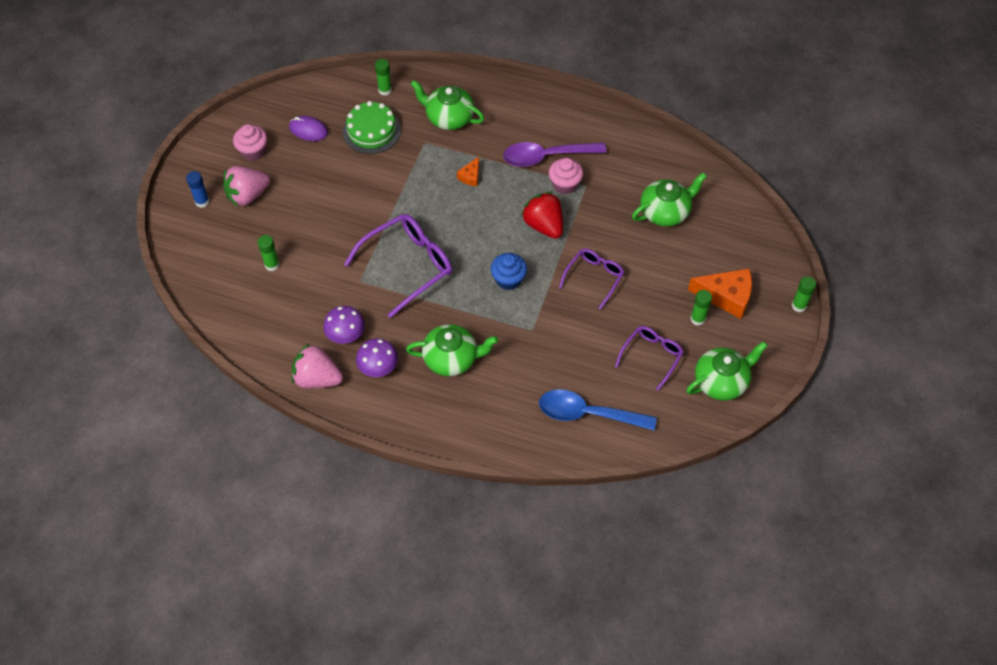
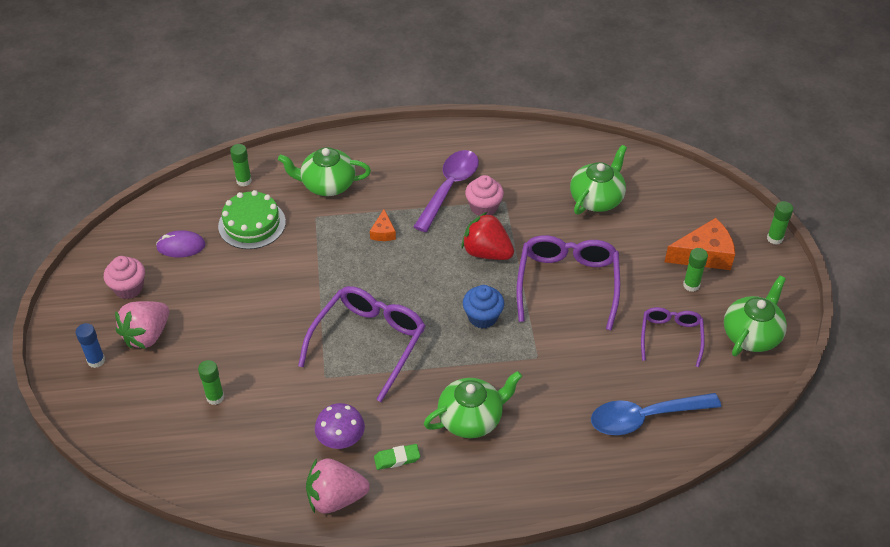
camera: 25 degrees left, 10 degrees down
purple mushroom [356,339,398,377] -> green eraser [374,444,420,470]
purple spoon [503,142,607,167] -> purple spoon turned 150 degrees clockwise [413,150,479,232]
purple glasses [559,249,624,310] -> purple glasses [517,235,620,331], size x1.69

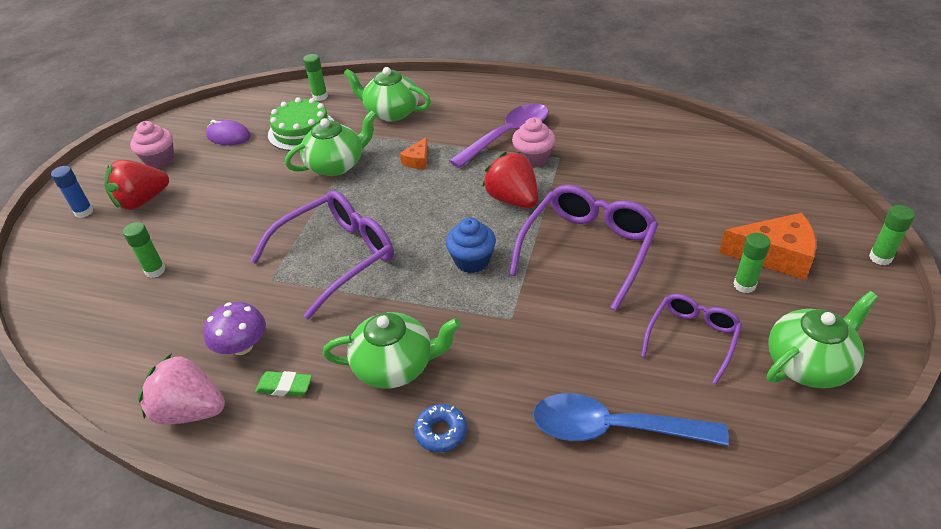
camera: 25 degrees right, 5 degrees down
pink strawberry [115,301,169,349] -> red strawberry [105,160,169,210]
green teapot [570,145,627,215] -> green teapot moved to [285,110,377,176]
none -> blue donut [414,404,467,452]

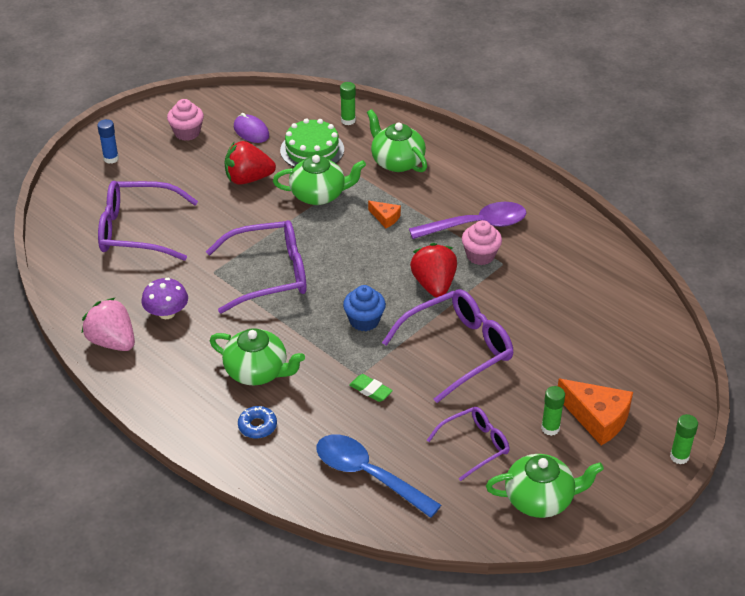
camera: 25 degrees right, 0 degrees up
red strawberry [105,160,169,210] -> red strawberry moved to [224,141,276,185]
green glue stick [123,222,166,278] -> purple glasses [98,181,198,261]
green eraser [255,371,312,397] -> green eraser moved to [349,374,393,402]
orange cheese [400,138,428,169] -> orange cheese turned 105 degrees counterclockwise [368,201,401,228]

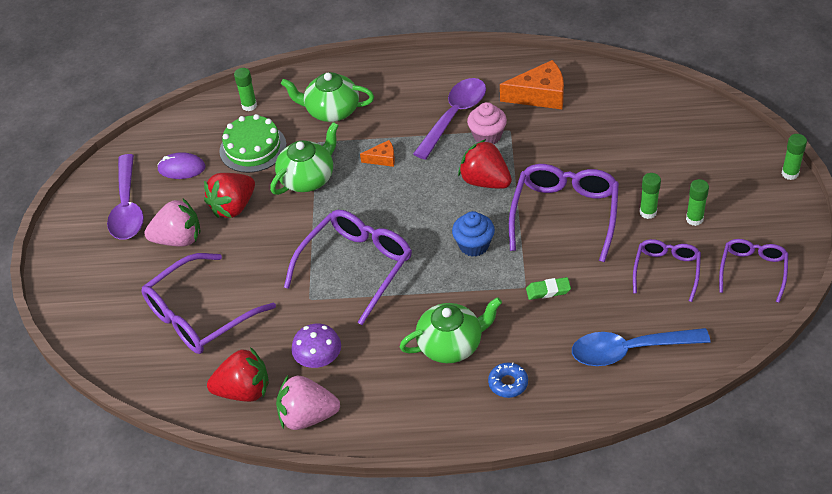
camera: 40 degrees left, 5 degrees up
blue glue stick [97,119,119,164] -> none
pink cupcake [167,99,204,141] -> purple spoon [107,154,144,240]
green teapot [486,454,604,518] -> purple glasses [719,239,788,303]
orange cheese [558,379,633,446] -> orange cheese moved to [500,60,564,109]
none -> pink strawberry [144,199,200,247]
none -> red strawberry [207,347,269,402]
none -> green glue stick [640,173,661,219]

